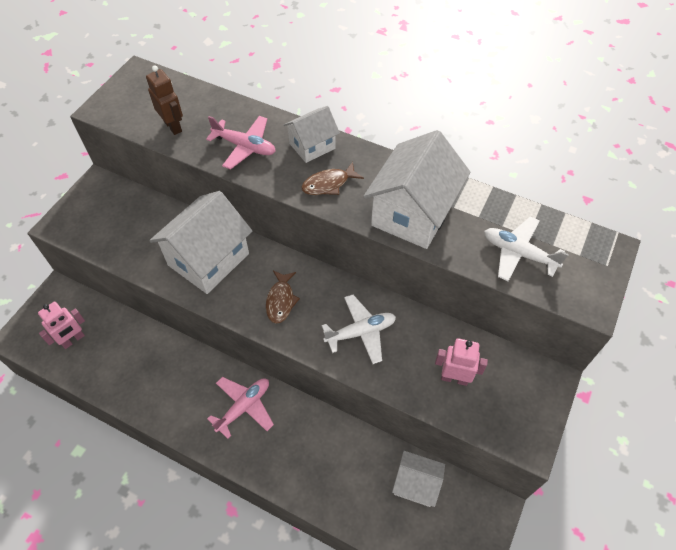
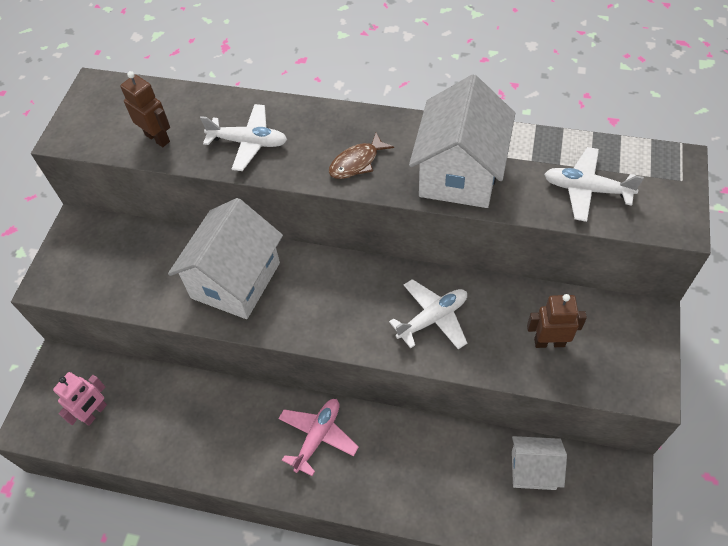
camera: 10 degrees left, 0 degrees up
pink plane [206,116,276,170] -> white plane [200,104,287,171]
brown fish [266,271,300,324] -> none
white house [284,106,340,163] -> none
pink robot [435,338,488,386] -> brown robot [527,294,587,348]

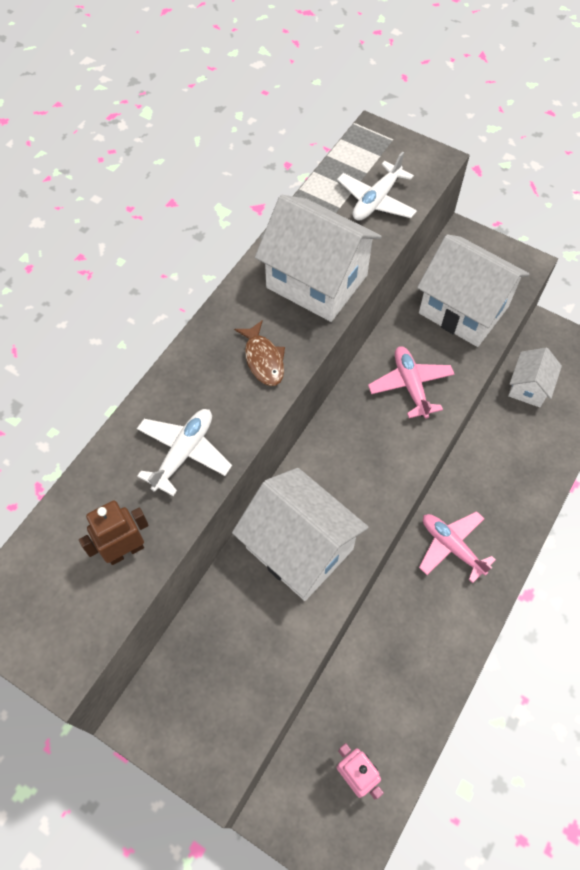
camera: 75 degrees left, 5 degrees up
white plane [389,279,467,349] -> pink plane [368,346,455,419]
brown robot [527,294,587,348] -> white house [417,234,529,347]

